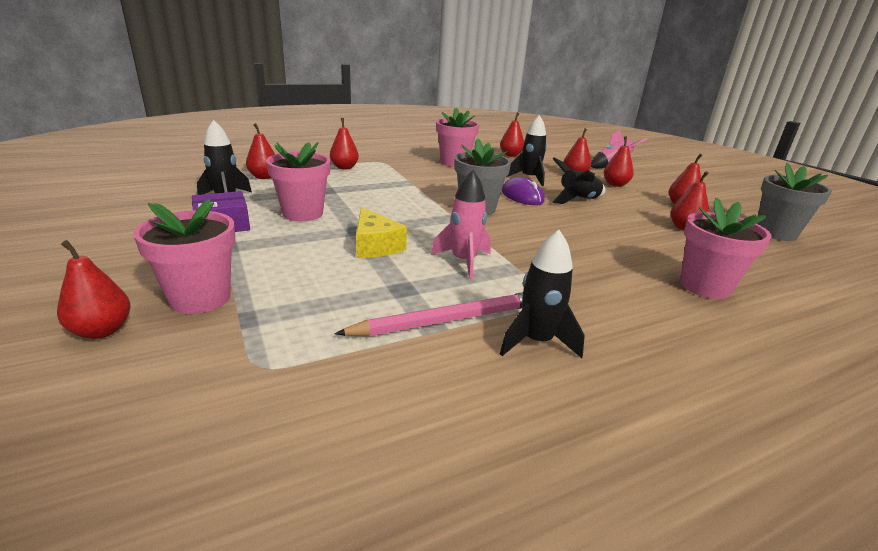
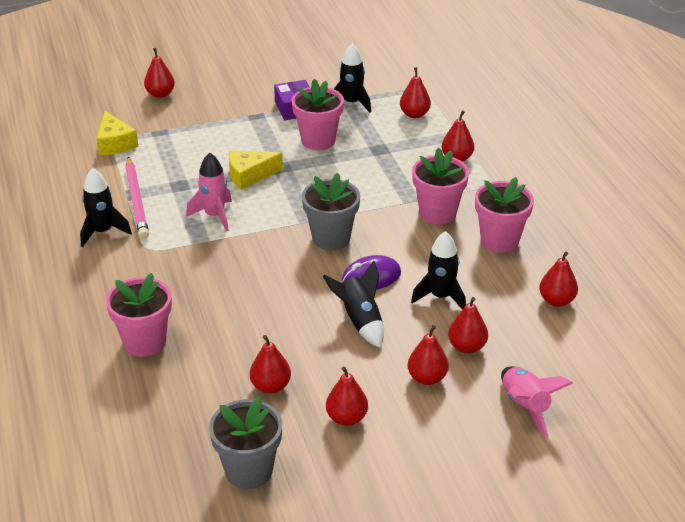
camera: 100 degrees right, 10 degrees up
pink flower pot [133,199,235,314] -> pink flower pot moved to [412,148,469,225]
none -> yellow cheese [96,111,138,155]

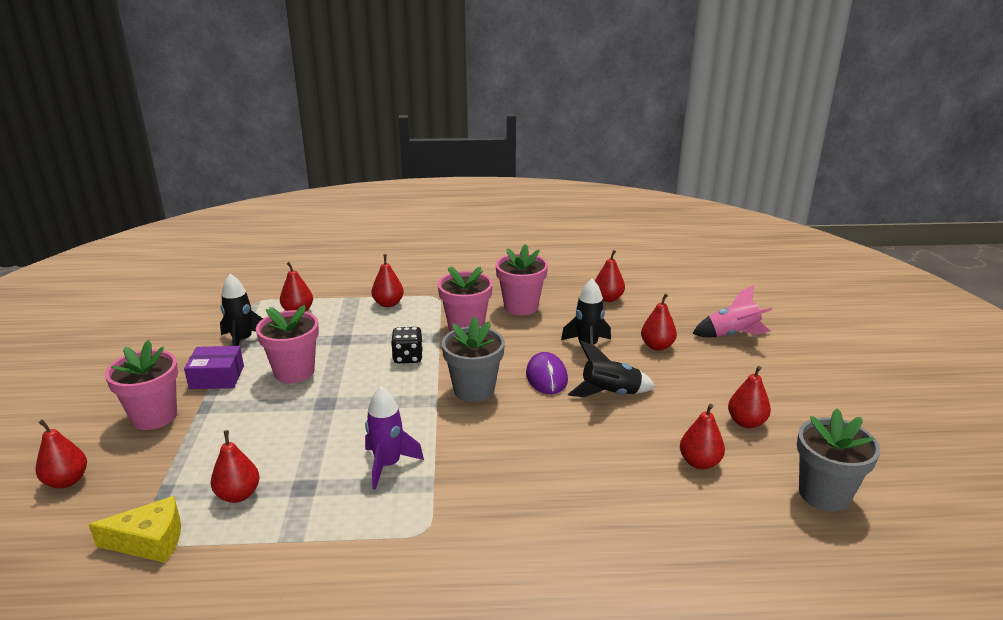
camera: 75 degrees left, 10 degrees down
black rocket [80,168,132,247] -> none
pink flower pot [106,273,172,357] -> pink flower pot moved to [105,340,178,430]
pink pencil [125,157,149,239] -> none
pink rocket [186,152,232,232] -> purple rocket [365,386,424,490]
yellow cheese [229,151,283,190] -> none
red pear [407,325,449,385] -> red pear moved to [211,430,259,503]
none -> black dice [391,327,423,363]

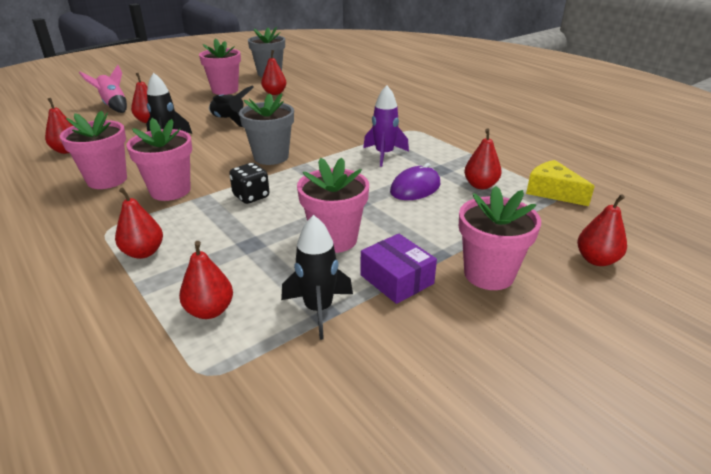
camera: 125 degrees left, 5 degrees up
purple mouse [526,352,568,394] -> purple mouse moved to [390,163,440,200]
red pear [728,366,771,428] -> pink flower pot [199,38,241,95]

